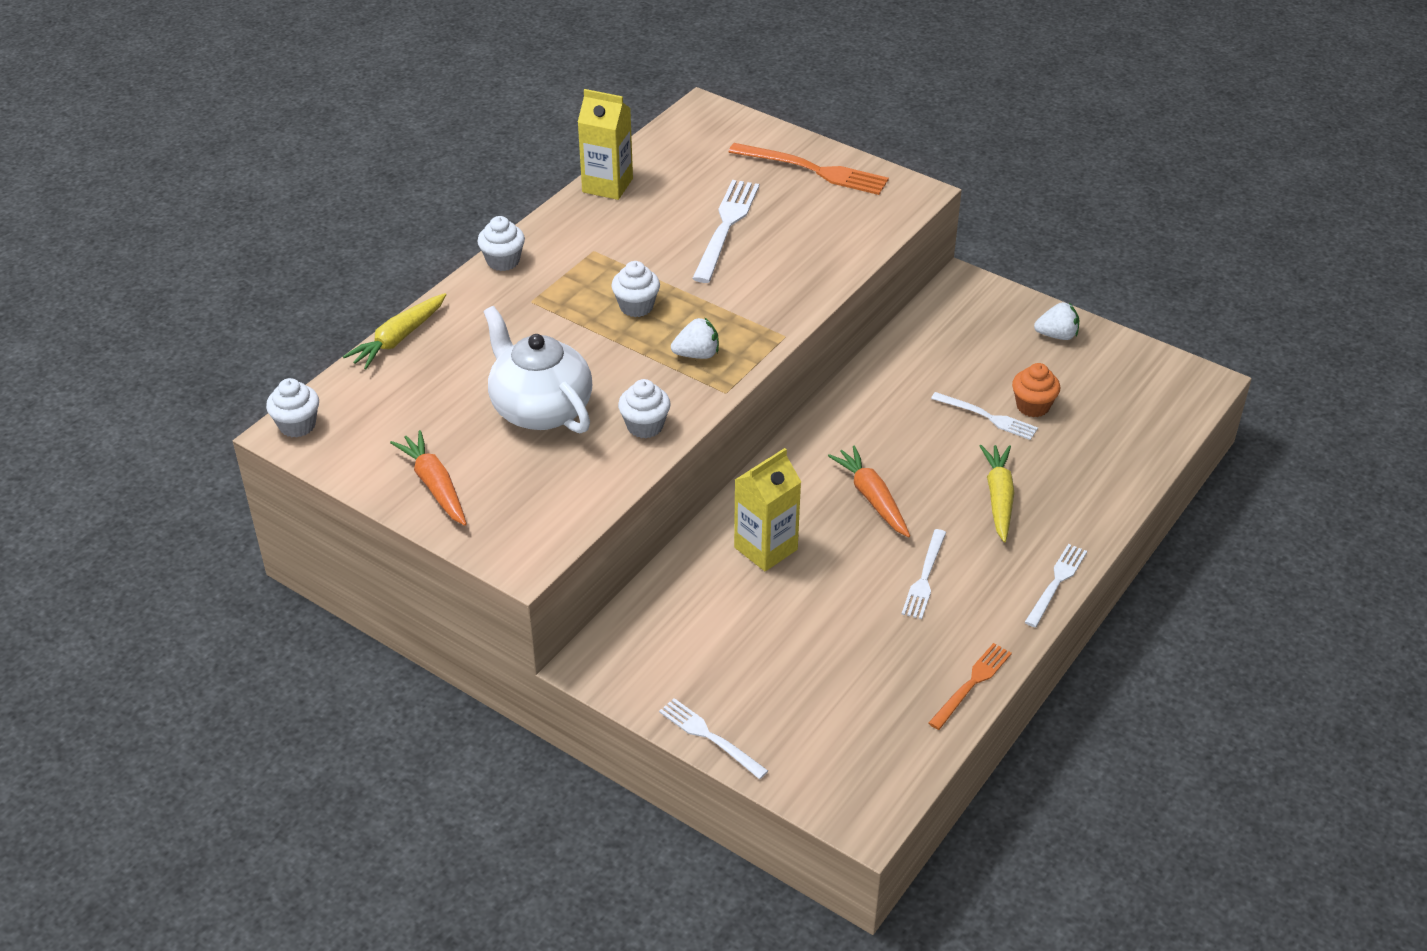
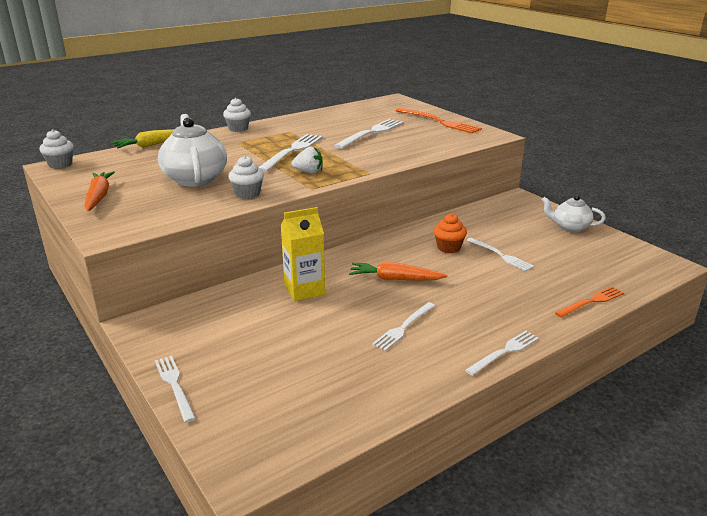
camera: 20 degrees right, 15 degrees down
yellow carton [578,89,633,200] -> none
white cupcake [611,261,660,317] -> white fork [258,134,323,172]
orange carrot [828,445,910,537] -> orange carrot turned 75 degrees counterclockwise [349,262,448,281]
orange fork [929,643,1012,730] -> orange fork moved to [555,286,624,317]
yellow carrot [980,445,1015,542] -> none
orange cupcake [1012,363,1060,417] -> orange cupcake moved to [434,213,467,253]
white strawberry [1034,302,1079,340] -> white teapot [542,195,606,232]

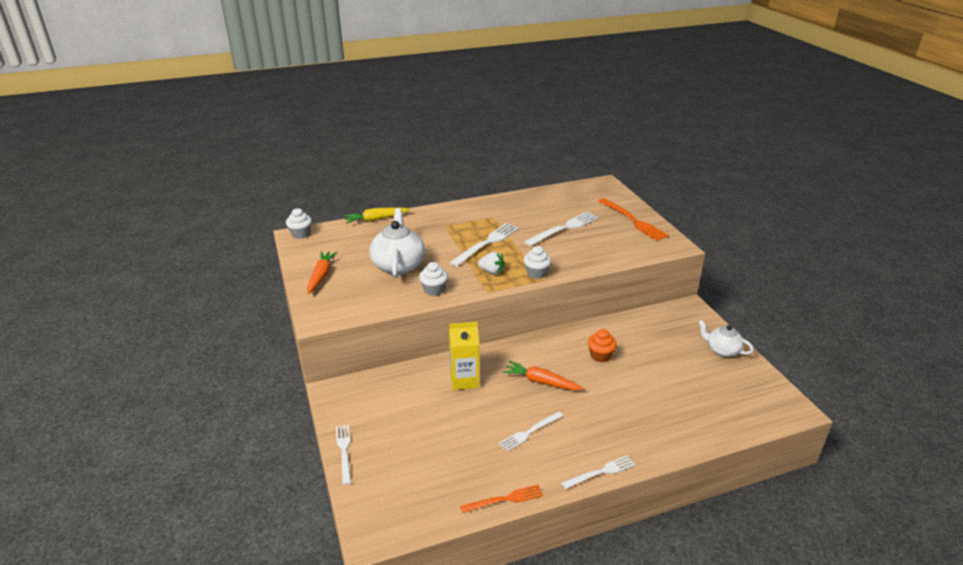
camera: 15 degrees right, 5 degrees up
white cupcake [223,98,251,132] -> white cupcake moved to [524,246,551,279]
white fork [467,238,534,271] -> none
orange fork [555,286,624,317] -> orange fork moved to [460,485,543,513]

